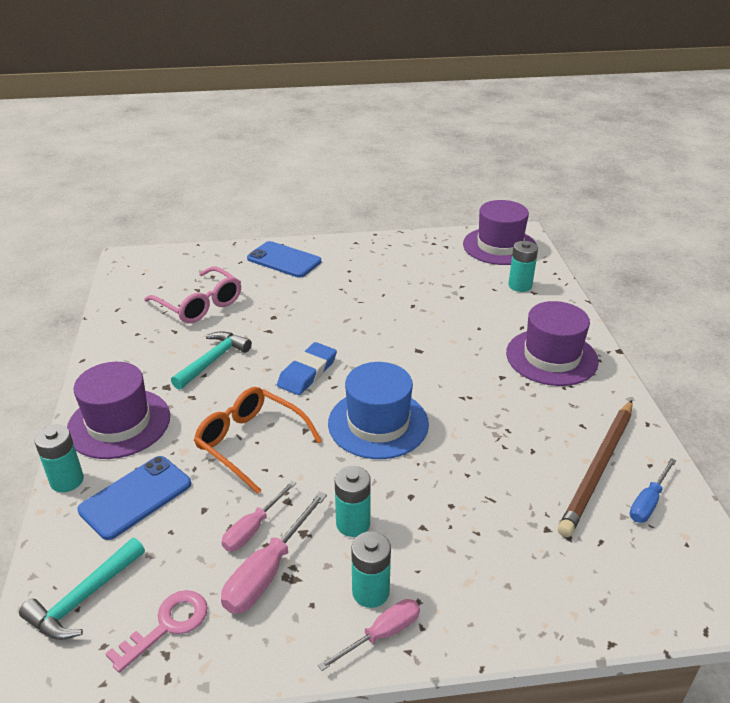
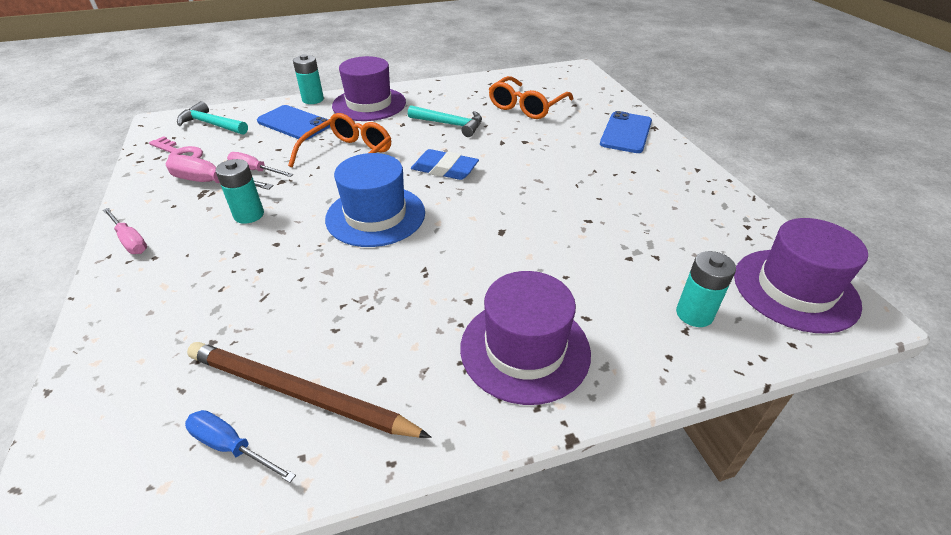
camera: 80 degrees right, 5 degrees up
pink glasses [144,267,241,323] -> orange glasses [489,76,573,119]
turquoise battery [351,531,391,608] -> none

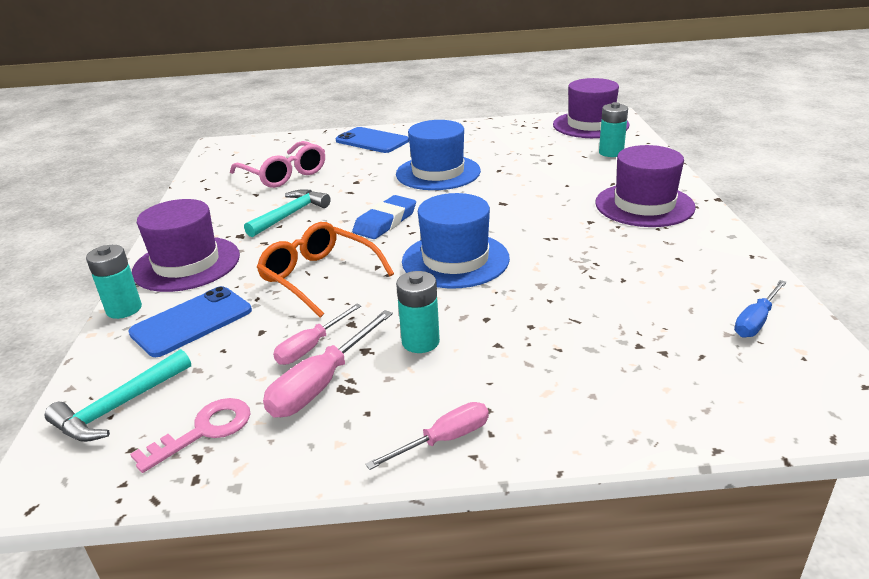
camera: 75 degrees left, 10 degrees down
brown pencil [187,342,431,438] -> none
orange glasses [489,76,573,119] -> pink glasses [230,141,325,188]
none -> blue hat [396,120,481,190]

